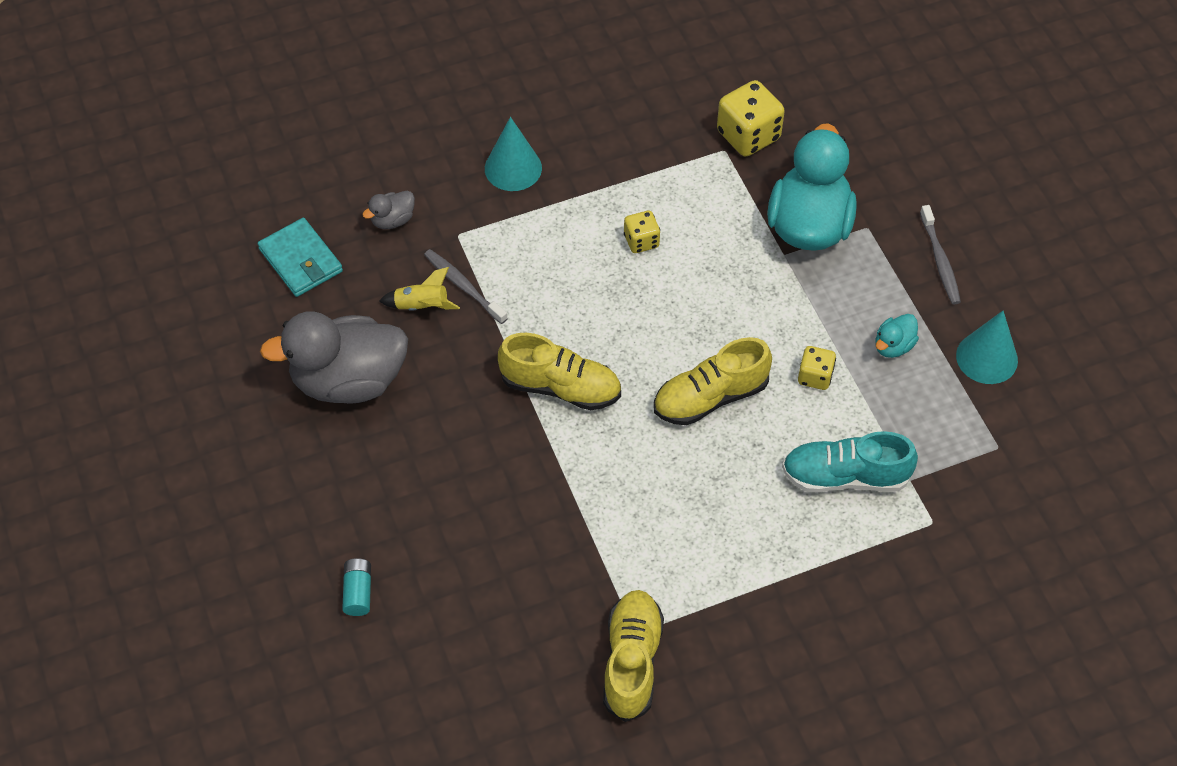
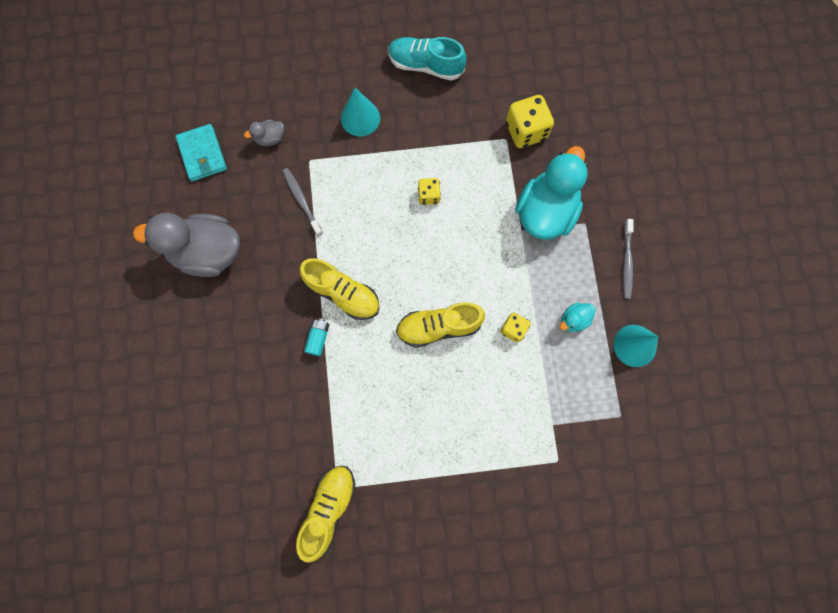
camera: 15 degrees right, 20 degrees up
turquoise battery [342,558,371,616] -> turquoise battery moved to [304,318,329,356]
yellow rocket [379,267,460,311] -> none
turquoise shoe [782,431,918,493] -> turquoise shoe moved to [388,37,466,81]

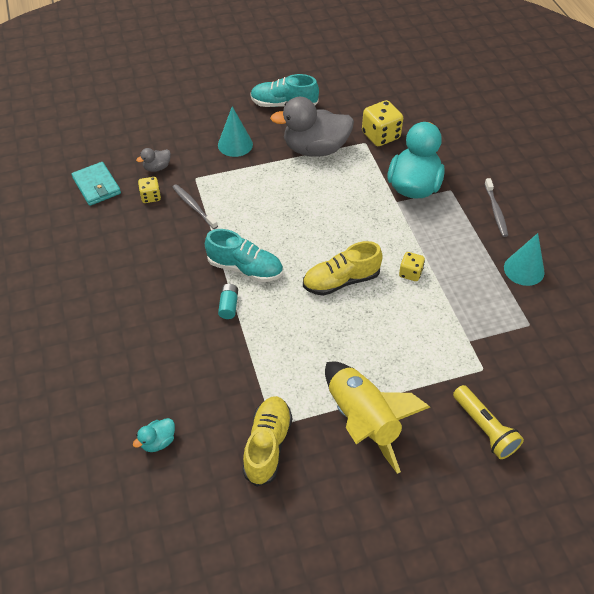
camera: 10 degrees left, 25 degrees down
grey duck [133,213,240,277] -> grey duck moved to [270,97,354,157]
yellow shoe [300,258,380,320] -> turquoise shoe [205,229,283,282]
yellow dice [418,178,441,205] -> yellow dice moved to [138,177,161,203]
turquoise duck [560,302,596,332] -> turquoise duck moved to [133,418,175,452]
none -> yellow rocket [325,362,430,474]
none -> yellow flashlight [453,385,524,459]

